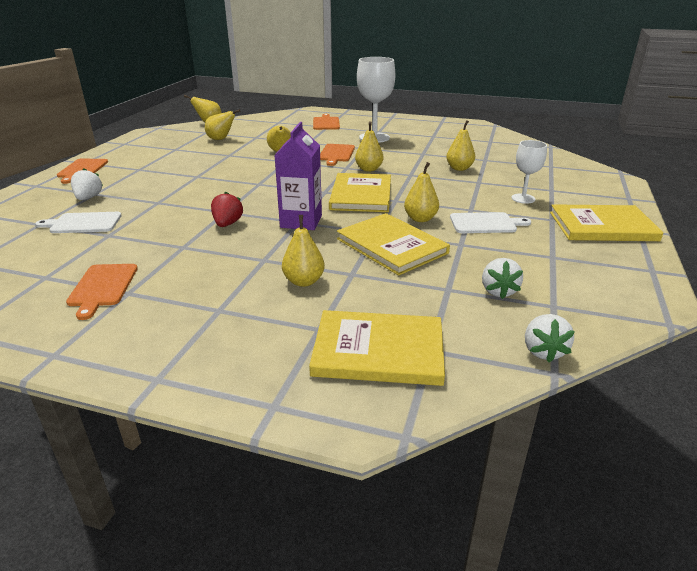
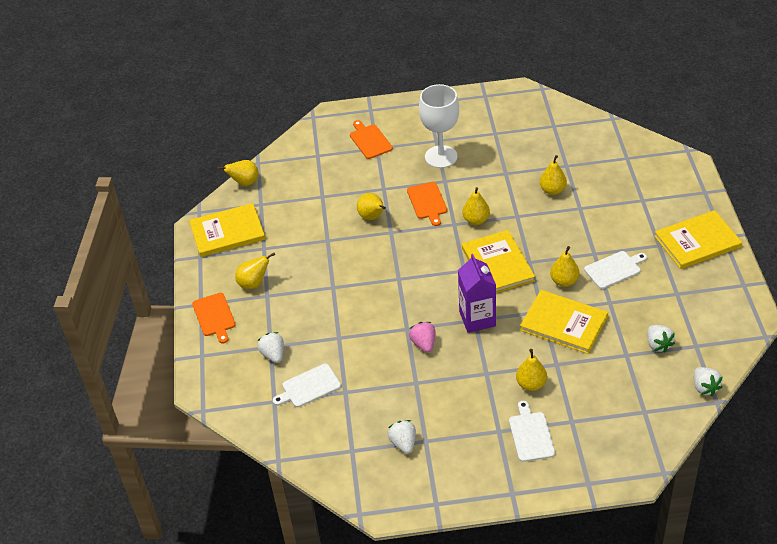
camera: 20 degrees left, 15 degrees up
orange cutting board [66,264,138,320] -> white strawberry [388,420,416,454]
yellow pear [205,109,241,140] -> yellow pear moved to [235,253,275,289]
red strawberry [211,192,243,227] -> pink strawberry [409,322,435,353]
yellow book [309,310,445,386] -> yellow book moved to [189,203,265,257]
white goblet [511,140,547,204] -> none
none -> white cutting board [509,401,555,462]

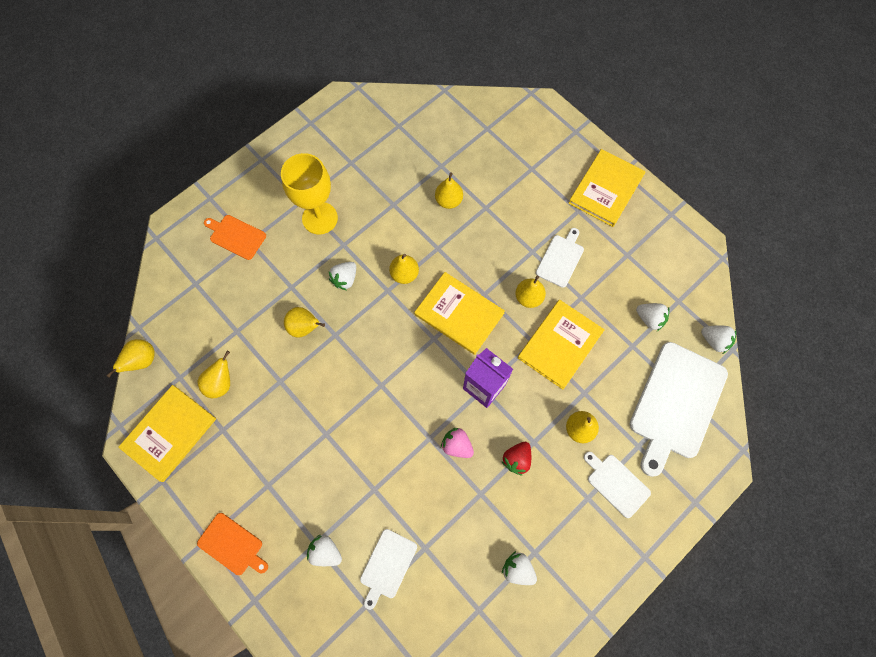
camera: 40 degrees left, 25 degrees up
yellow pear [235,253,275,289] -> yellow pear moved to [198,351,230,398]
orange cutting board [407,182,447,226] -> white strawberry [329,262,356,290]
white goblet [419,84,459,168] -> yellow goblet [281,153,338,234]
yellow book [520,290,608,354] -> yellow book turned 45 degrees counterclockwise [518,300,605,390]
none -> red strawberry [501,442,531,475]
none -> white cutting board [630,342,728,477]

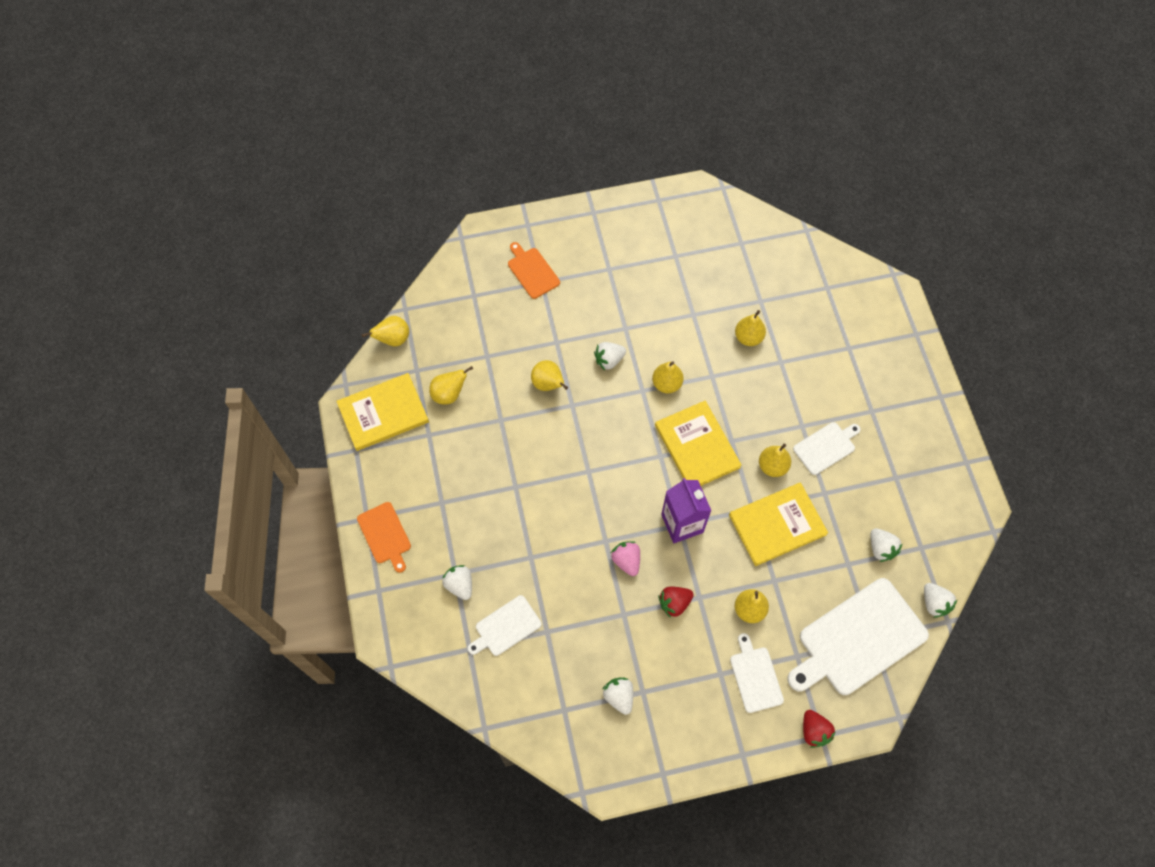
camera: 30 degrees right, 5 degrees down
yellow goblet [281,153,338,234] -> none
yellow book [568,149,645,227] -> none
none -> red strawberry [803,710,835,748]

